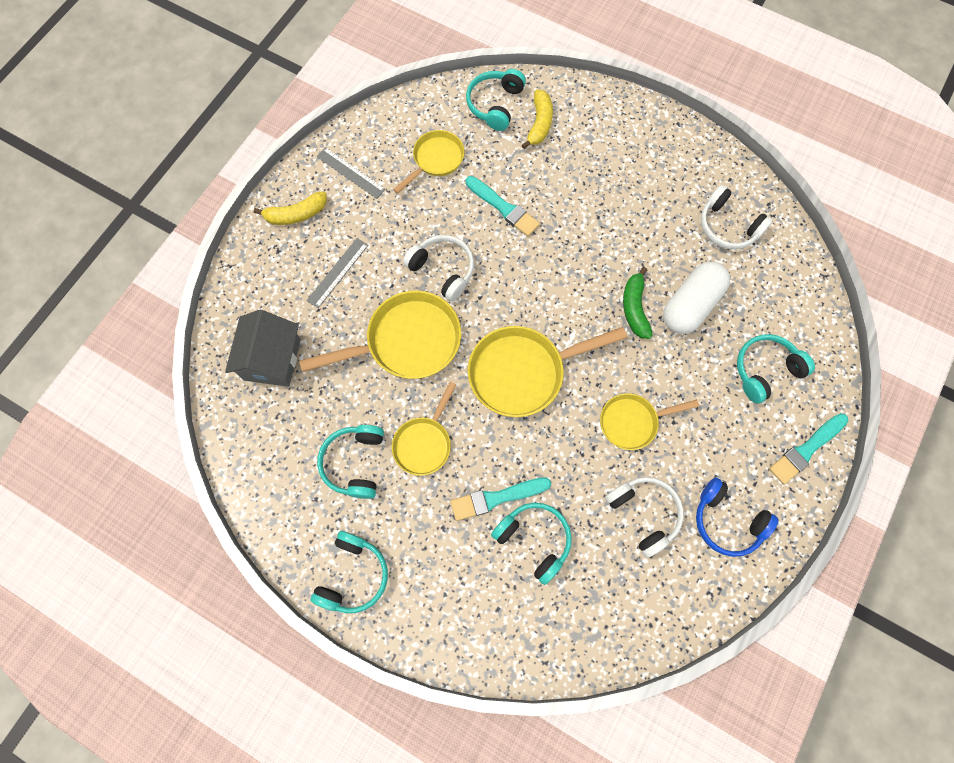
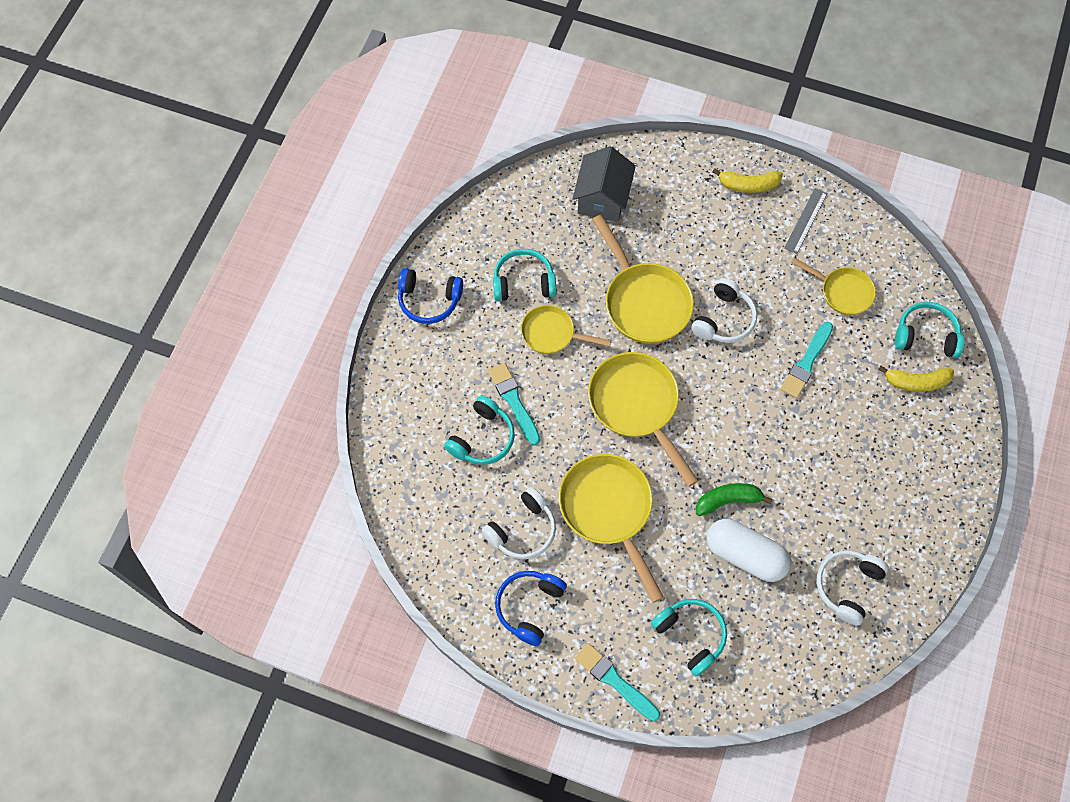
camera: 80 degrees right, 5 degrees down
grey house [225,310,300,387] -> grey house turned 75 degrees counterclockwise [573,146,636,222]
yellow banana [254,191,327,225] -> yellow banana turned 60 degrees counterclockwise [713,169,783,193]
grey ruler [306,238,368,308] -> none
turquoise headphones [311,531,388,613] -> blue headphones [398,268,463,324]
yellow pan [600,393,699,450] -> yellow pan [559,454,664,603], size x1.66

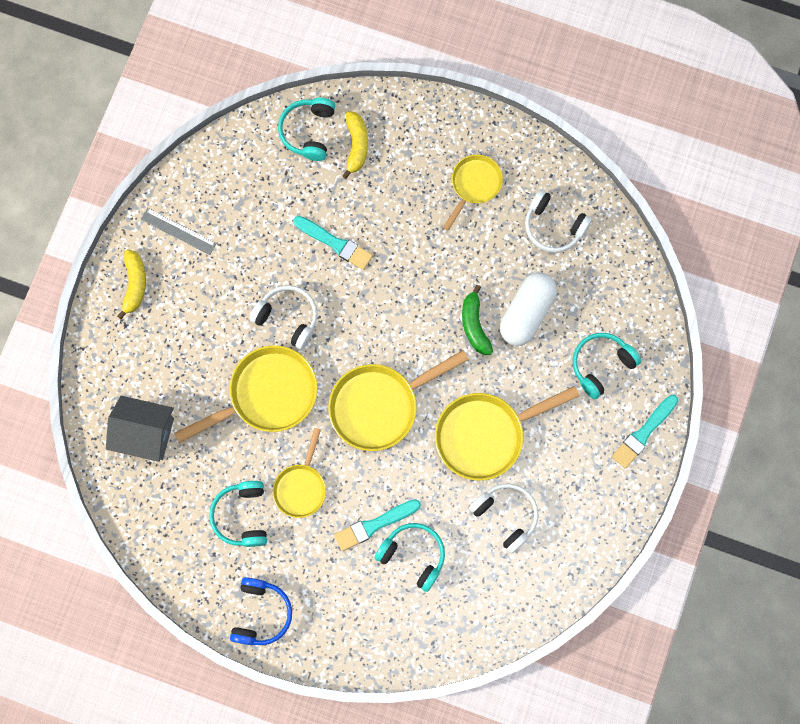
camera: 90 degrees left, 10 degrees up
blue headphones [495,571,567,646] -> none
yellow pan [791,258,876,315] -> yellow pan moved to [443,155,503,231]

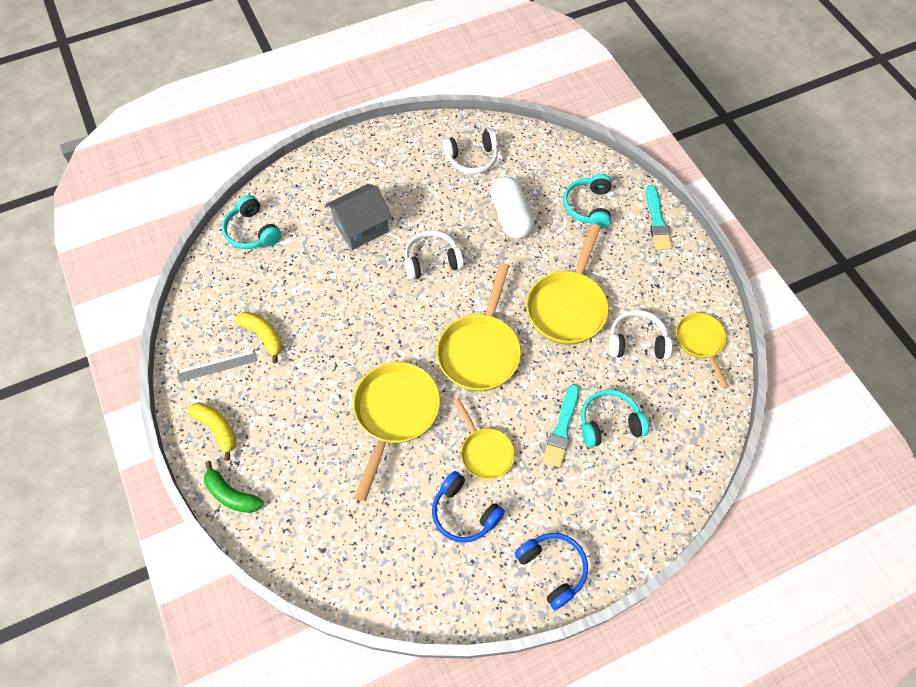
camera: 45 degrees left, 15 degrees down
grey house [106,396,174,462] -> grey house moved to [325,184,392,250]
turquoise headphones [209,481,267,547] -> blue headphones [432,471,505,543]
white headphones [249,285,318,350] -> white headphones moved to [404,230,464,280]
turquoise brush [293,216,373,270] -> none
yellow banana [342,111,368,179] -> yellow banana moved to [235,312,282,363]
yellow pan [443,155,503,231] -> yellow pan moved to [676,313,729,389]
green banana [462,285,493,355] -> green banana moved to [204,461,264,513]

